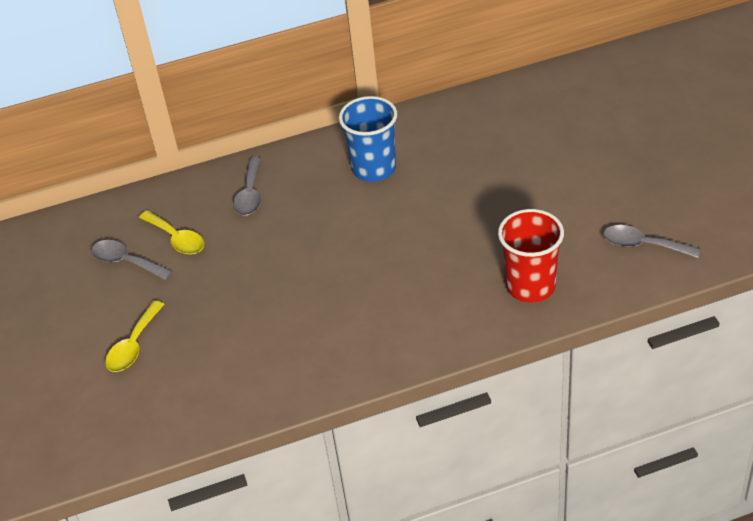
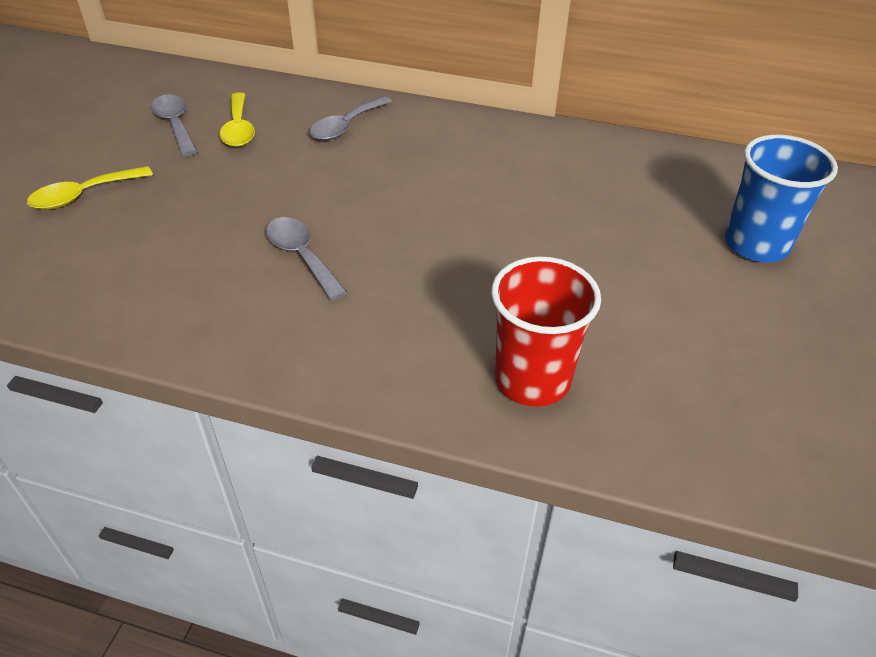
camera: 30 degrees right, 0 degrees up
blue cup [339,96,397,182] -> blue cup moved to [725,135,838,262]
grey spoon [603,225,701,258] -> grey spoon moved to [266,217,348,301]

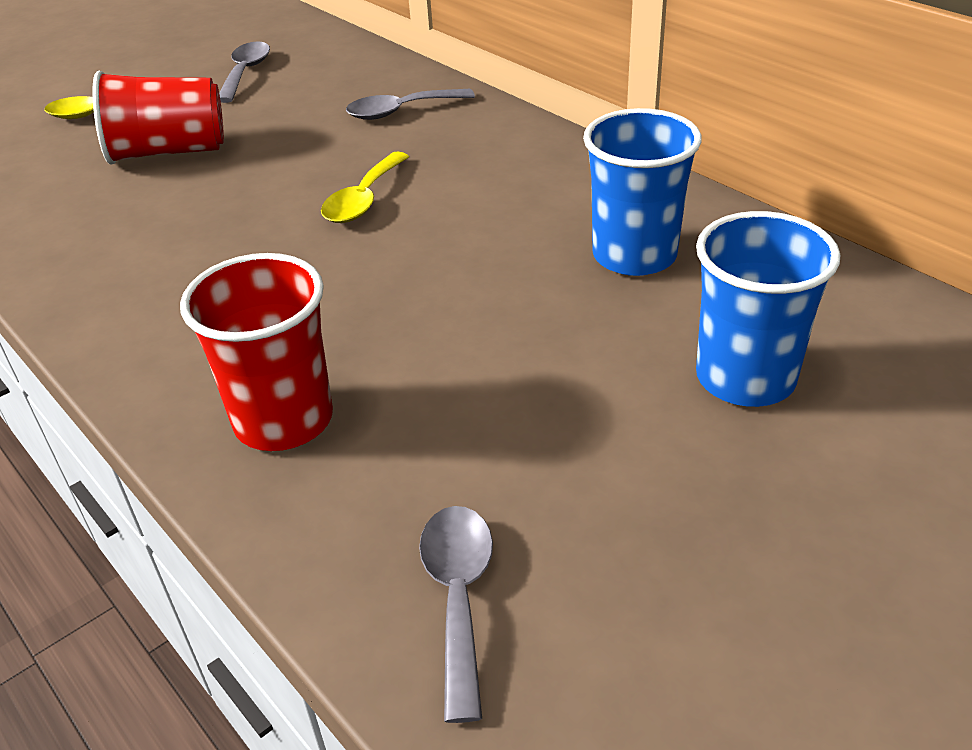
camera: 35 degrees right, 5 degrees down
yellow spoon [220,92,255,147] -> yellow spoon moved to [321,151,409,223]
grey spoon [266,217,348,301] -> grey spoon moved to [419,506,493,723]
none -> red cup [92,71,224,165]
none -> blue cup [583,108,702,276]

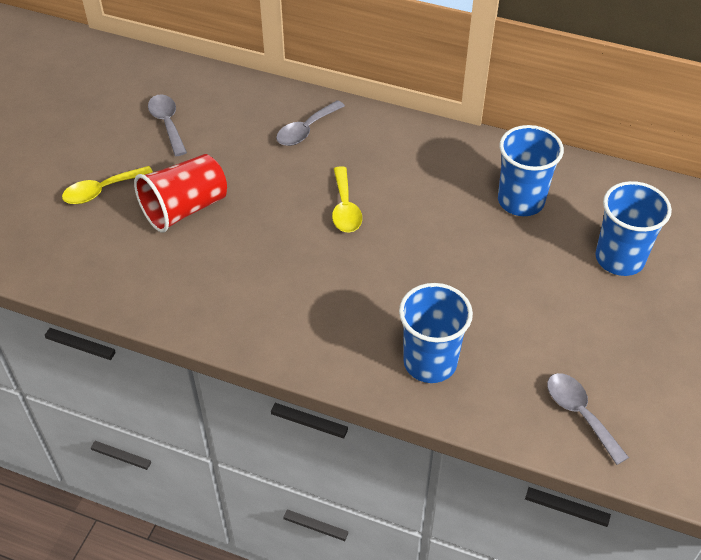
camera: 30 degrees left, 10 degrees up
red cup [180,253,333,451] -> blue cup [399,283,473,383]

